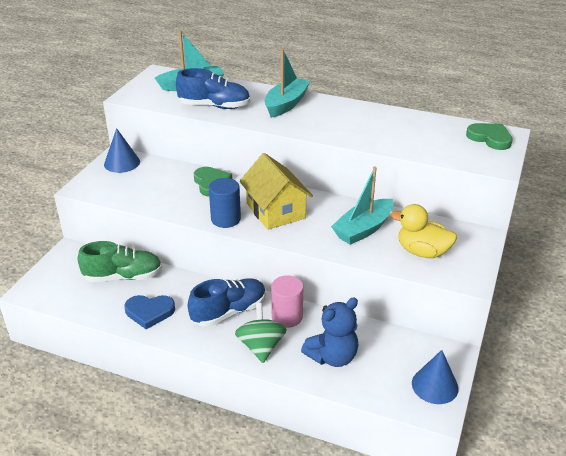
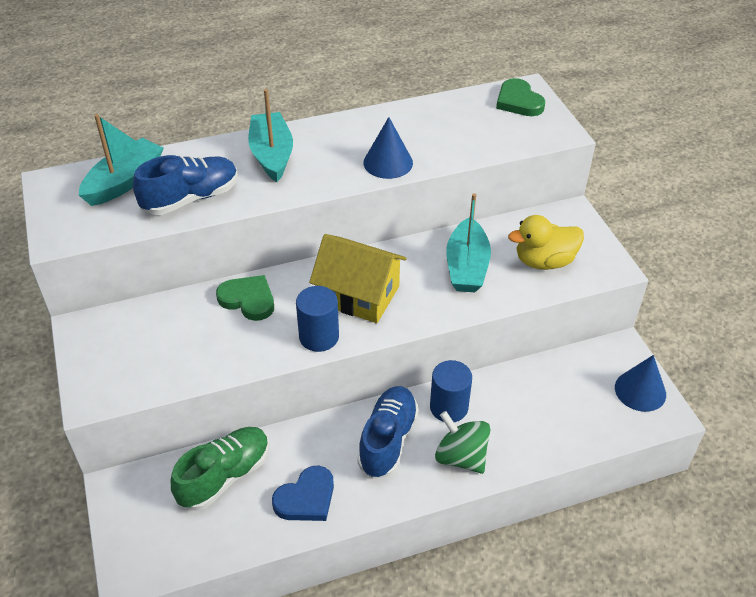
camera: 40 degrees left, 10 degrees up
blue cone [104,128,140,173] -> blue cone moved to [364,117,413,179]
pink cylinder [271,275,304,328] -> blue cylinder [430,360,472,422]
blue teddy bear [301,297,358,367] -> none
green heart [466,123,513,150] -> green heart turned 120 degrees counterclockwise [496,78,545,116]

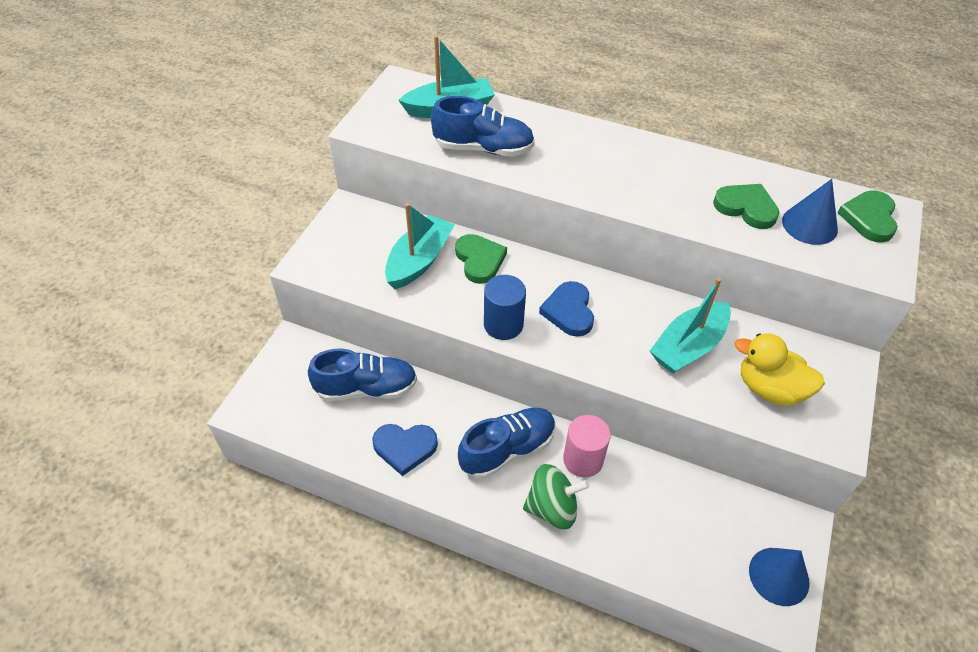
camera: 40 degrees right, 5 degrees up
green shoe [171,427,269,511] -> blue shoe [308,349,417,401]
turquoise boat [248,89,293,182] -> turquoise boat moved to [385,203,454,289]
yellow house [309,234,407,323] -> blue heart [539,281,594,337]
blue cone [364,117,413,179] -> blue cone moved to [782,179,838,245]
blue cylinder [430,360,472,422] -> pink cylinder [563,415,611,478]
green spinning top [435,411,490,474] -> green spinning top turned 90 degrees clockwise [523,464,590,529]
none -> green heart [713,184,780,229]

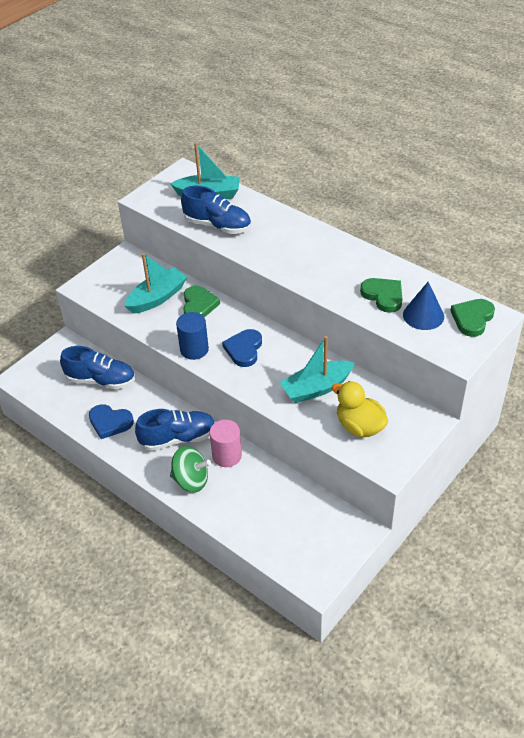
camera: 20 degrees right, 5 degrees down
blue cone [749,548,809,606] -> none

